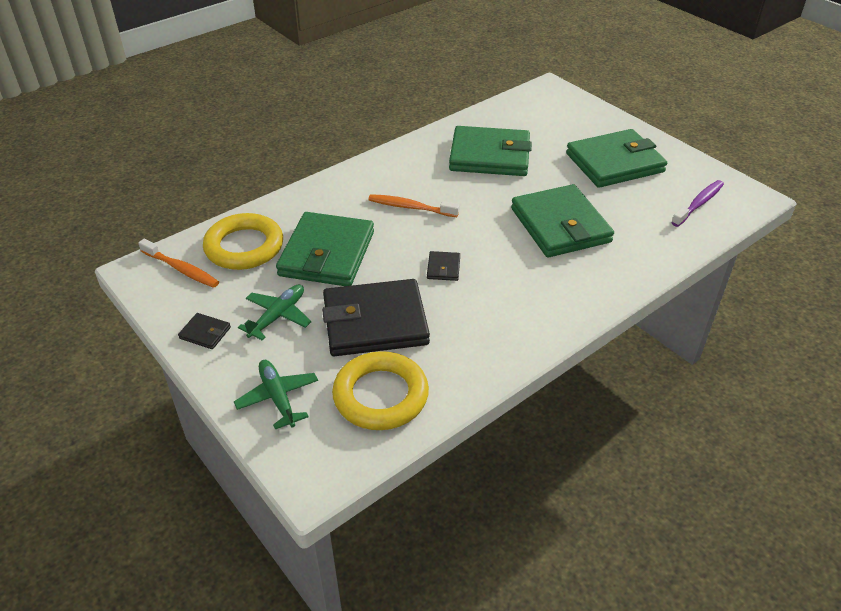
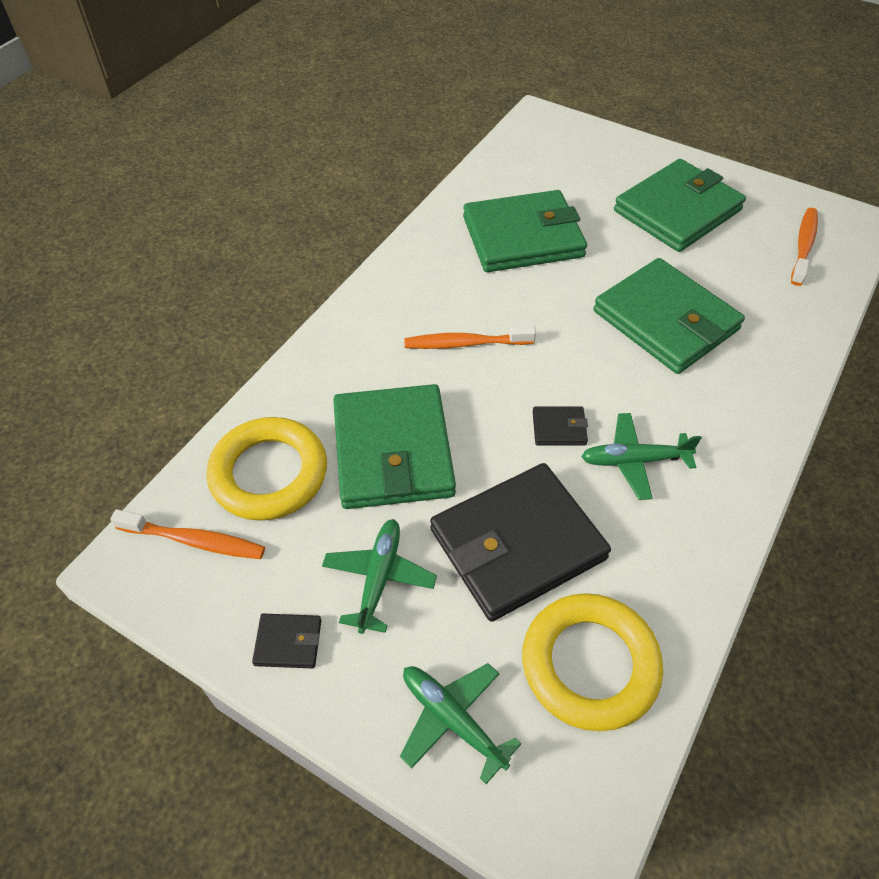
camera: 20 degrees left, 10 degrees up
black wallet [427,251,460,281] -> black wallet turned 75 degrees counterclockwise [533,407,588,446]
purple toothbrush [671,180,724,227] -> orange toothbrush [791,208,818,286]
none -> green plane [581,413,702,500]

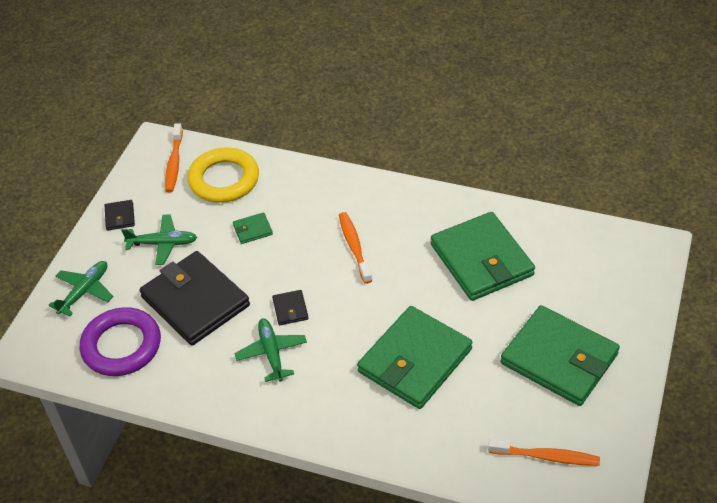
camera: 80 degrees right, 5 degrees down
green wallet [333,384,456,509] -> green wallet [233,212,273,244], size x0.41
yellow ring [522,593,663,731] -> purple ring [80,307,161,376]

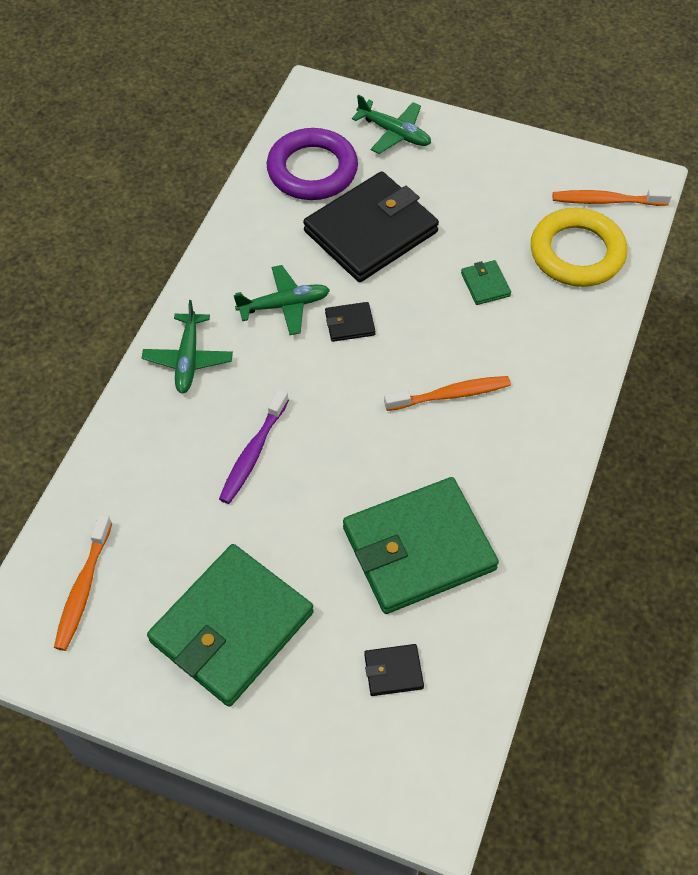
camera: 90 degrees right, 10 degrees up
black wallet [105,200,135,231] -> black wallet moved to [364,644,424,696]
green plane [121,214,197,265] -> green plane moved to [142,300,233,394]
green wallet [357,306,473,409] -> purple toothbrush [219,389,289,504]

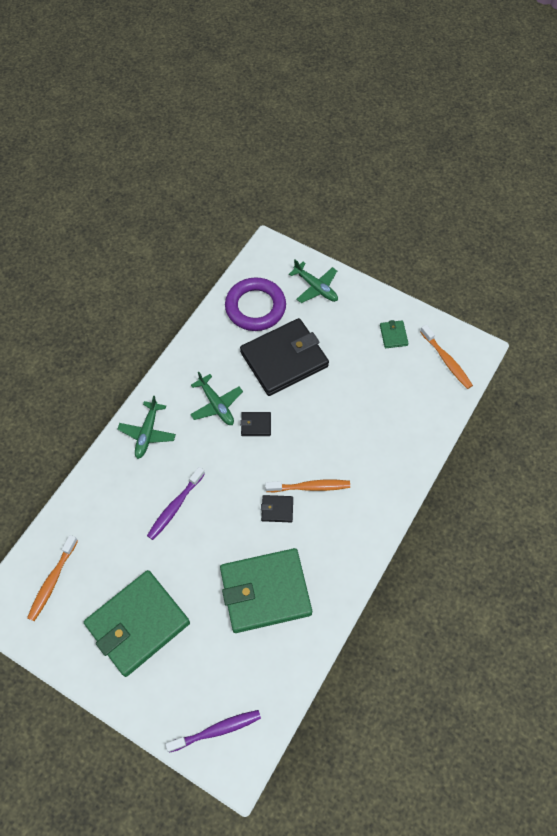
camera: 10 degrees right, 5 degrees up
green plane [234,265,330,335] -> green plane turned 60 degrees clockwise [190,372,243,425]
black wallet [364,644,424,696] -> black wallet moved to [261,495,293,522]
green wallet [461,260,511,305] -> green wallet moved to [380,320,409,348]
yellow ring [530,208,627,287] -> none
orange toothbrush [553,188,672,206] -> orange toothbrush turned 135 degrees counterclockwise [420,325,473,389]
none -> purple toothbrush [166,710,261,753]

